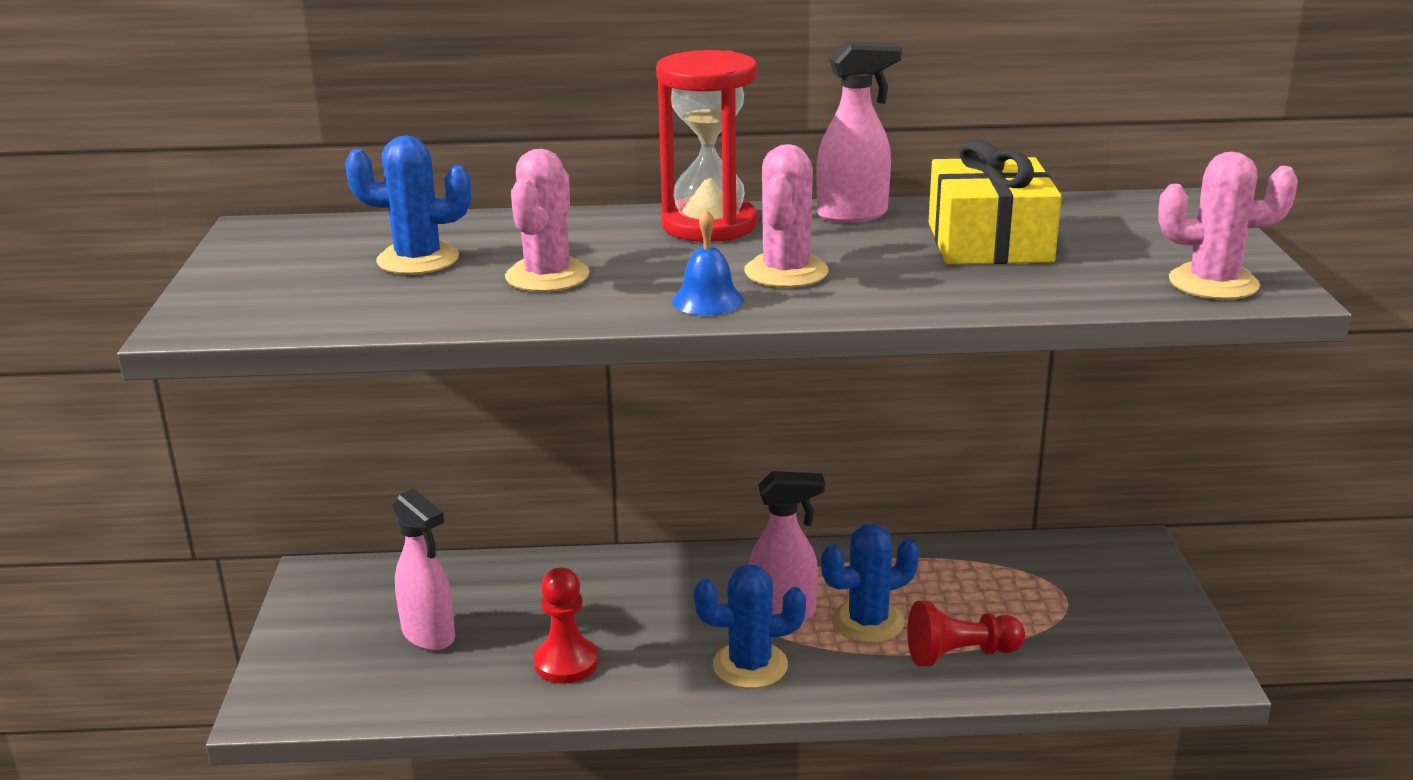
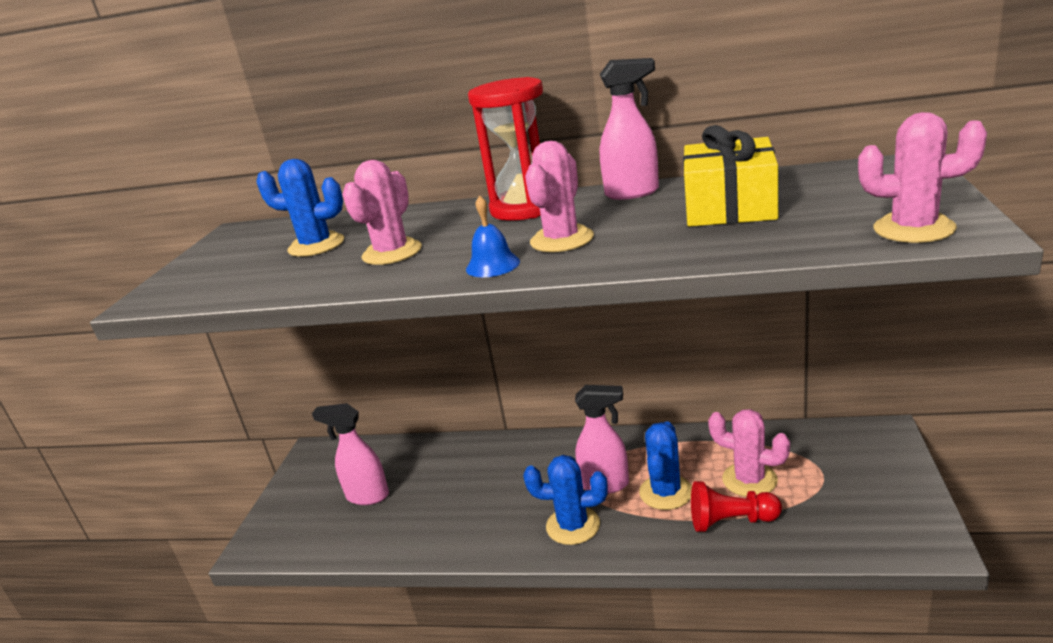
camera: 15 degrees right, 0 degrees up
pink spray bottle [392,488,455,651] -> pink spray bottle turned 135 degrees clockwise [312,403,389,505]
red pawn [534,567,599,683] -> none
blue cactus [821,524,919,643] -> blue cactus turned 60 degrees counterclockwise [639,422,692,510]
none -> pink cactus [708,409,790,497]

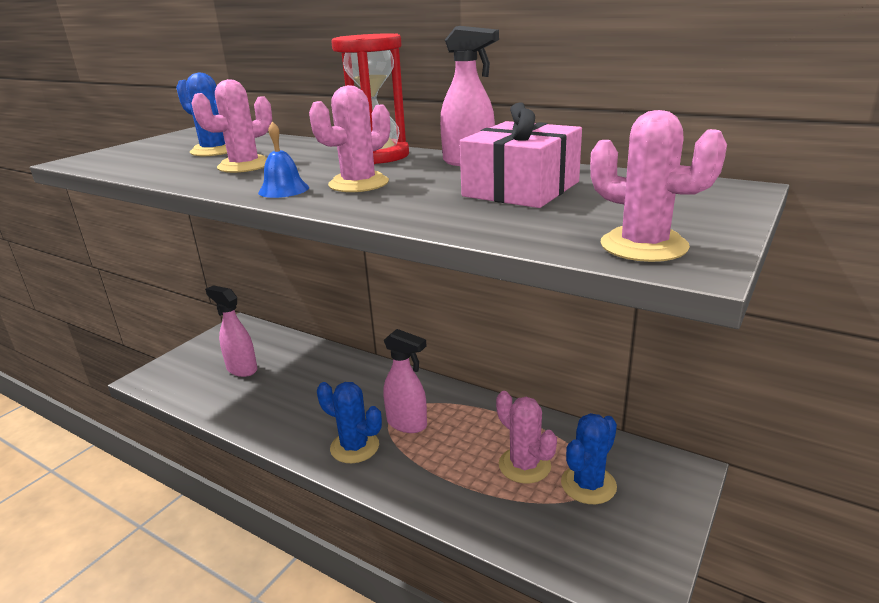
camera: 20 degrees right, 0 degrees up
blue cactus [639,422,692,510] -> blue cactus moved to [561,413,617,504]
yellow gift [683,125,778,227] -> pink gift [460,102,582,208]
red pawn [691,481,782,532] -> none

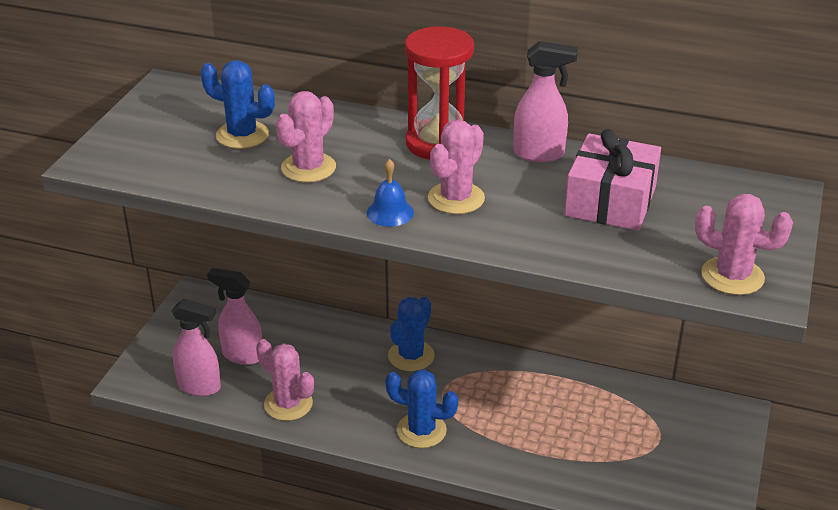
camera: 15 degrees left, 10 degrees up
pink spray bottle [383,329,427,433] -> pink spray bottle moved to [172,299,221,396]
pink cactus [496,391,557,484] -> pink cactus moved to [256,339,314,421]
blue cactus [561,413,617,504] -> blue cactus moved to [388,297,435,371]

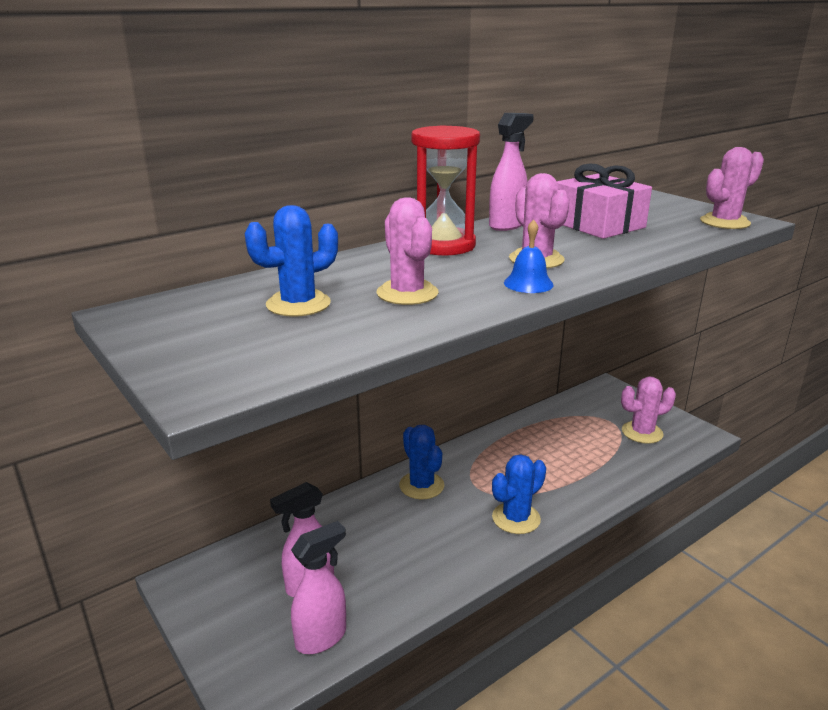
camera: 55 degrees left, 10 degrees down
pink cactus [256,339,314,421] -> pink cactus moved to [621,377,676,444]

